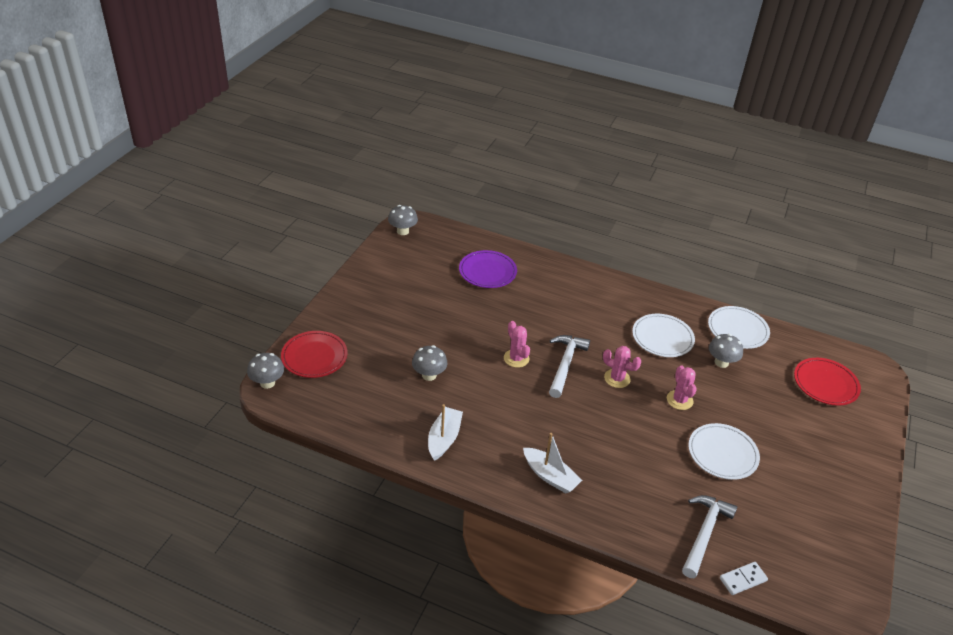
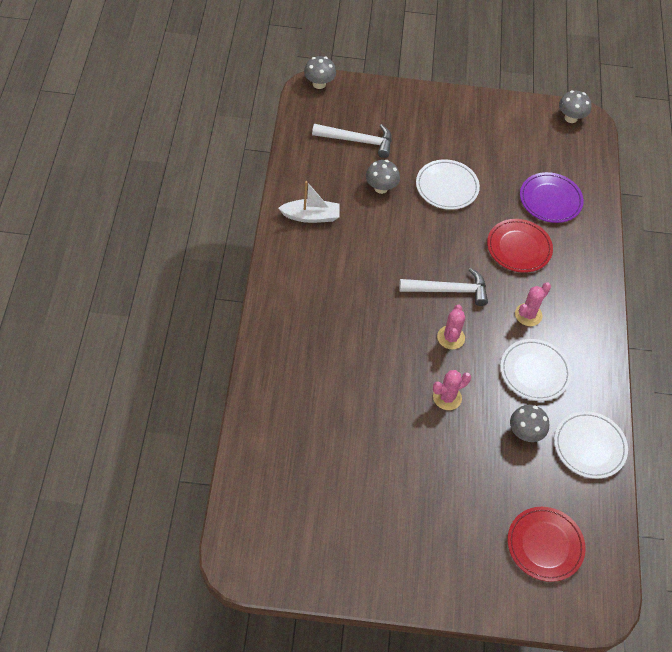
camera: 70 degrees right, 15 degrees up
red plate [281,331,348,378] -> red plate moved to [487,219,553,273]
pink cactus [504,321,530,368] -> pink cactus moved to [515,282,551,326]
white boat [523,433,582,493] -> none
white hammer [682,495,737,578] -> white hammer moved to [312,124,392,158]
white plate [688,423,760,480] -> white plate moved to [416,159,480,210]
white domino [720,562,768,595] -> none

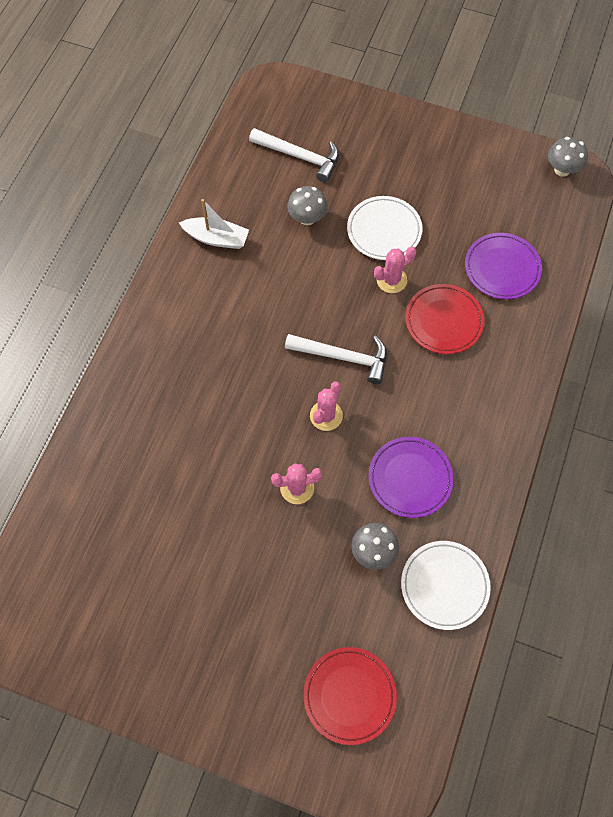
camera: 20 degrees right, 10 degrees up
grey mushroom [304,56,336,89] -> none
white plate [500,339,571,401] -> purple plate [369,437,454,518]
pink cactus [515,282,551,326] -> pink cactus moved to [374,247,416,293]

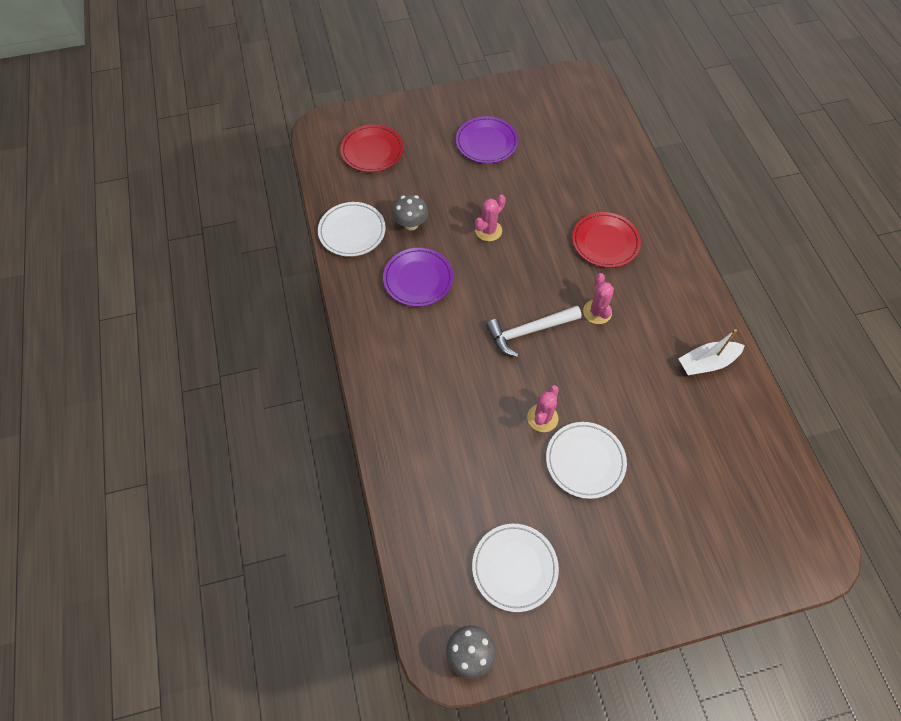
camera: 145 degrees right, 5 degrees down
white hammer [249,128,339,183] -> none
grey mushroom [287,186,328,225] -> none
pink cactus [310,381,343,431] -> pink cactus moved to [583,273,614,324]
red plate [405,284,485,354] -> red plate moved to [572,212,641,268]
purple plate [465,233,542,300] -> purple plate moved to [456,116,518,164]
none -> white plate [472,524,559,612]

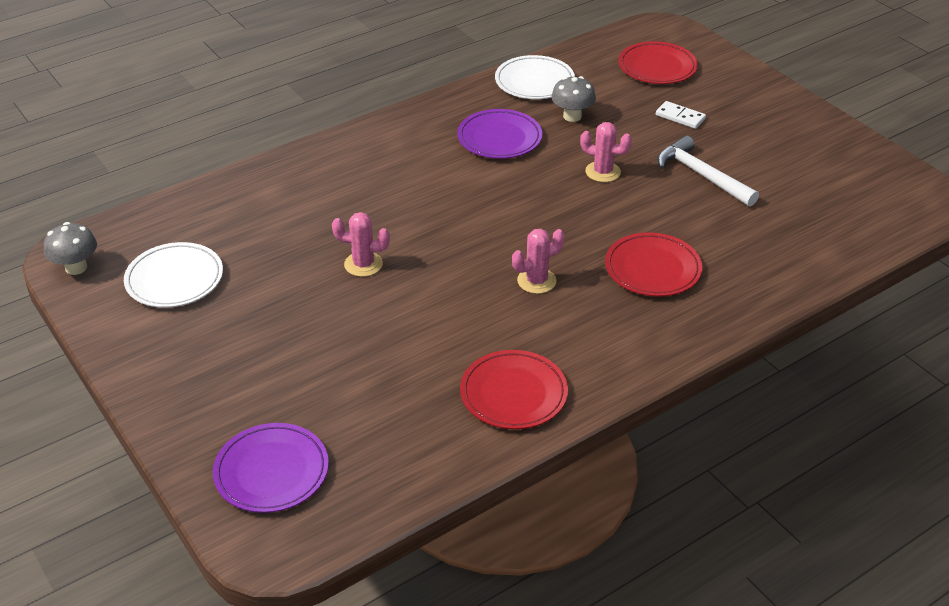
camera: 70 degrees right, 20 degrees down
purple plate [456,116,518,164] -> purple plate moved to [213,423,329,513]
white hammer [486,306,582,357] -> white hammer moved to [658,136,759,207]
white plate [546,422,627,499] -> none
white boat [678,329,745,376] -> red plate [460,350,568,429]
none -> white domino [656,101,706,129]

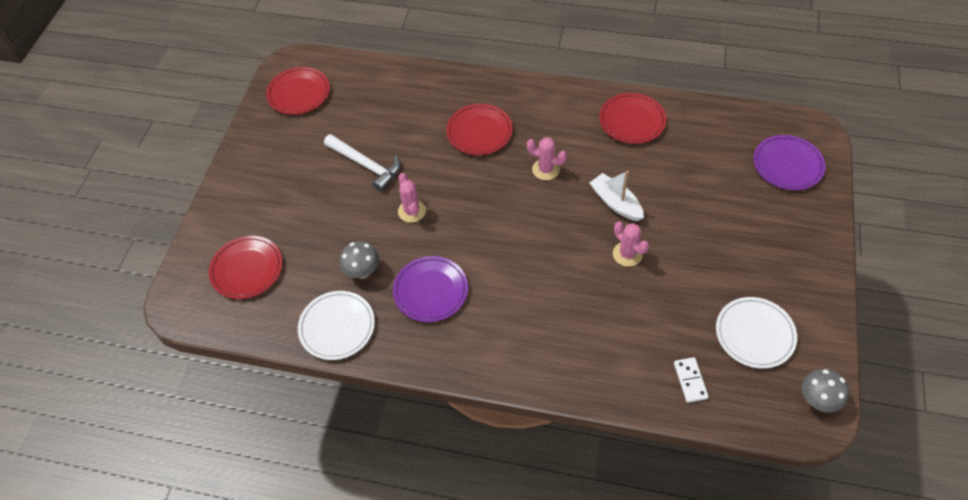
camera: 130 degrees left, 15 degrees up
white domino [656,101,706,129] -> white domino moved to [674,357,709,403]
white hammer [658,136,759,207] -> white hammer turned 60 degrees counterclockwise [324,134,400,192]
none -> red plate [266,67,330,115]
none -> white boat [590,171,644,221]

